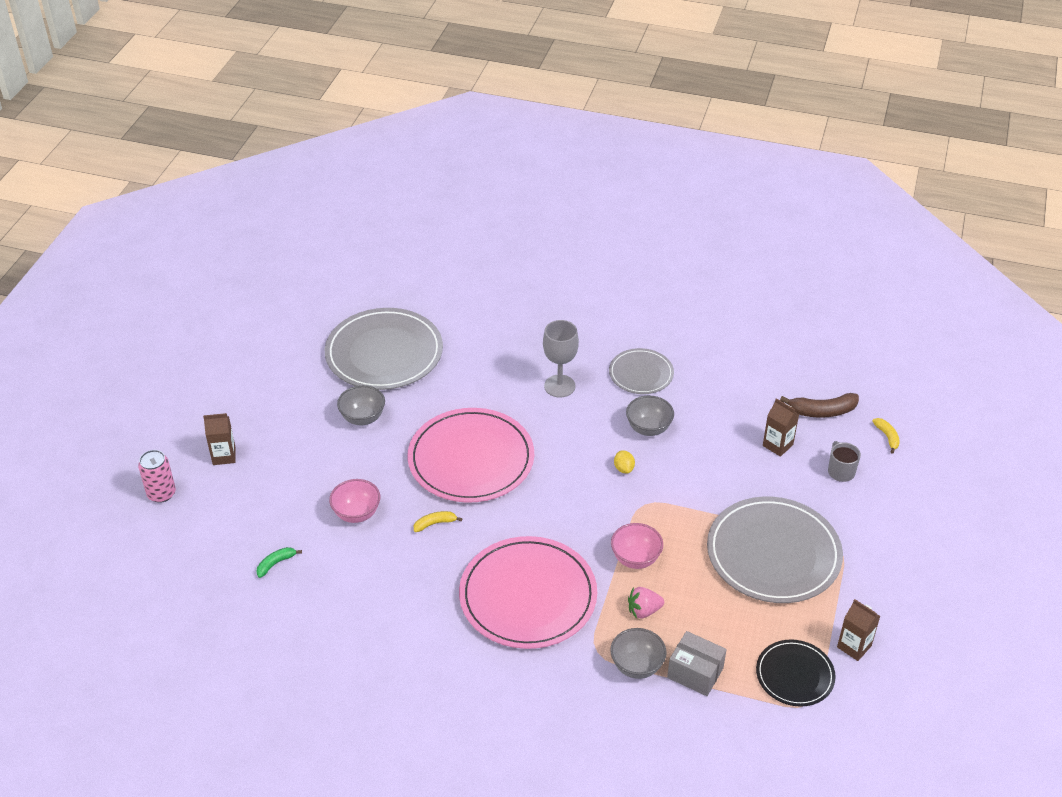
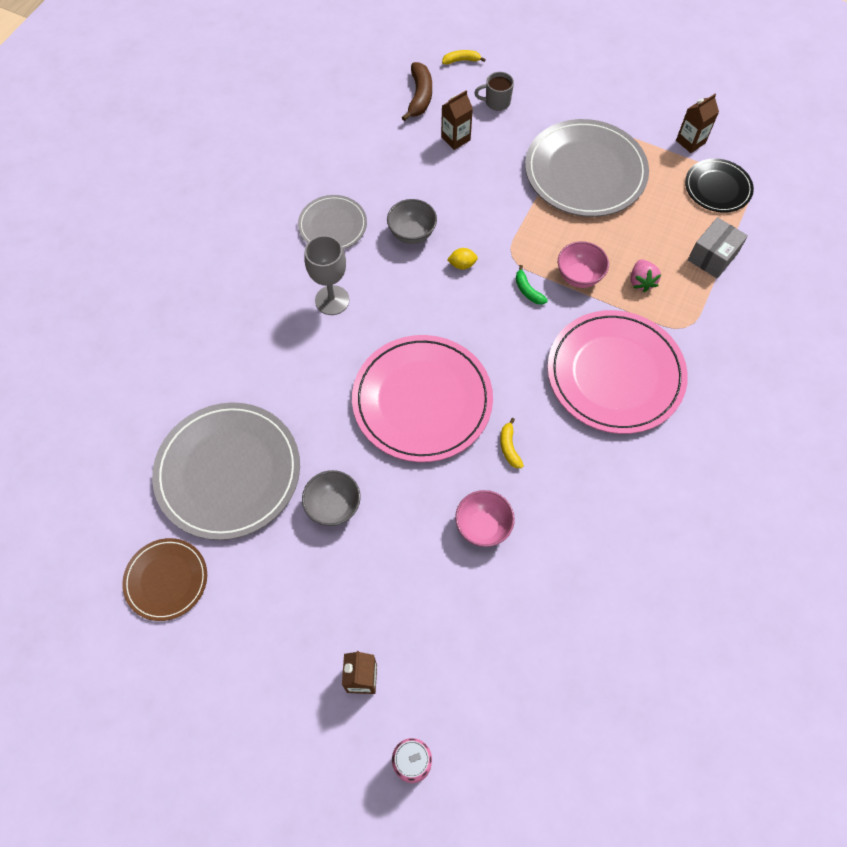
camera: 80 degrees left, 20 degrees up
green banana [256,547,302,578] -> green banana moved to [516,265,548,304]
grey bowl [610,628,667,679] -> none
none -> brown plate [122,538,207,621]

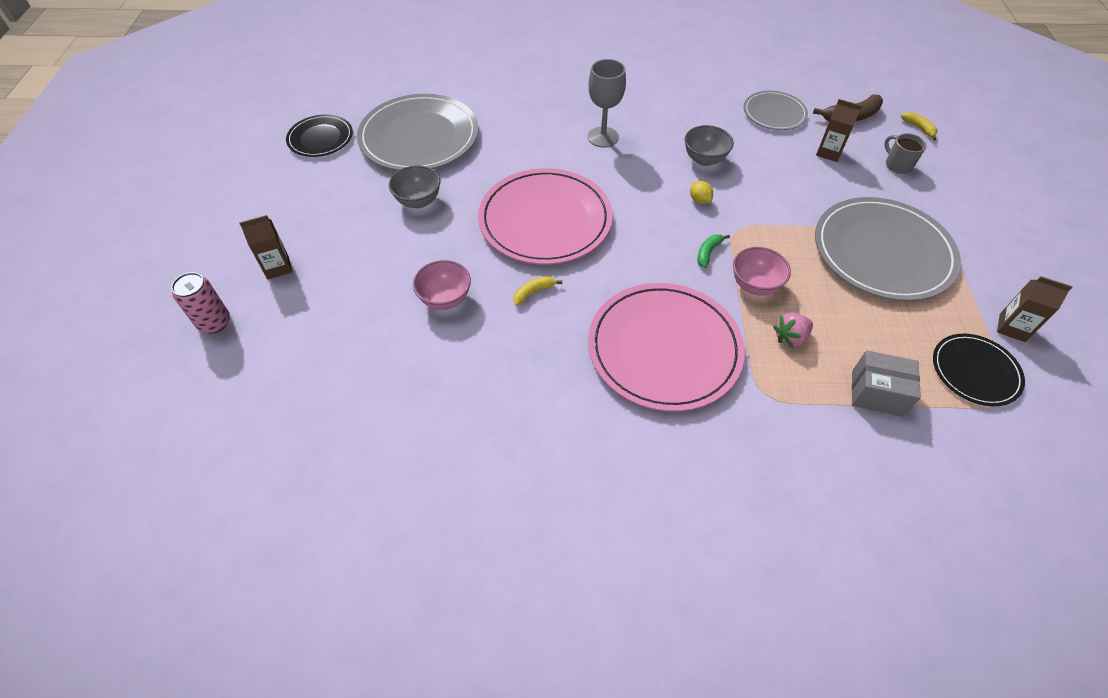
camera: 65 degrees right, 10 degrees down
brown plate [122,538,207,621] -> black plate [286,114,353,157]
grey plate [298,195,367,250] -> grey plate moved to [744,91,808,130]

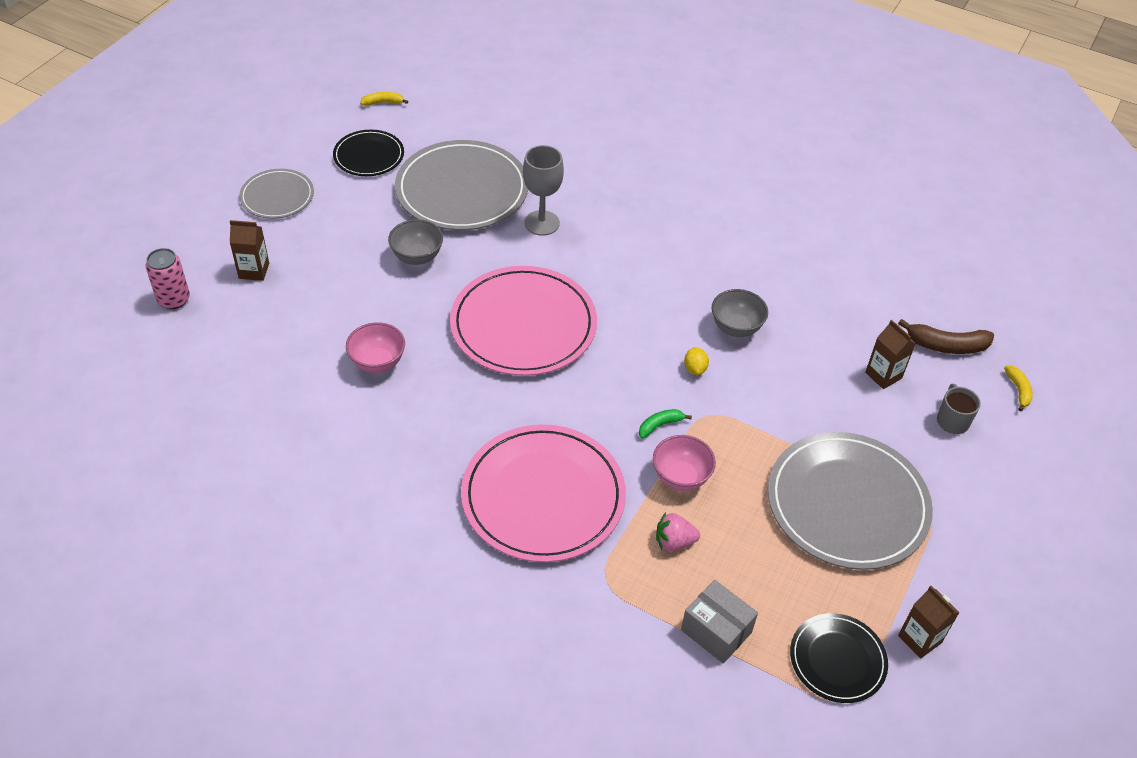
camera: 25 degrees right, 5 degrees down
yellow banana [514,276,562,306] -> yellow banana moved to [360,92,409,106]
grey goblet [588,59,626,147] -> grey goblet moved to [523,145,564,236]
grey plate [744,91,808,130] -> grey plate moved to [239,169,314,219]

